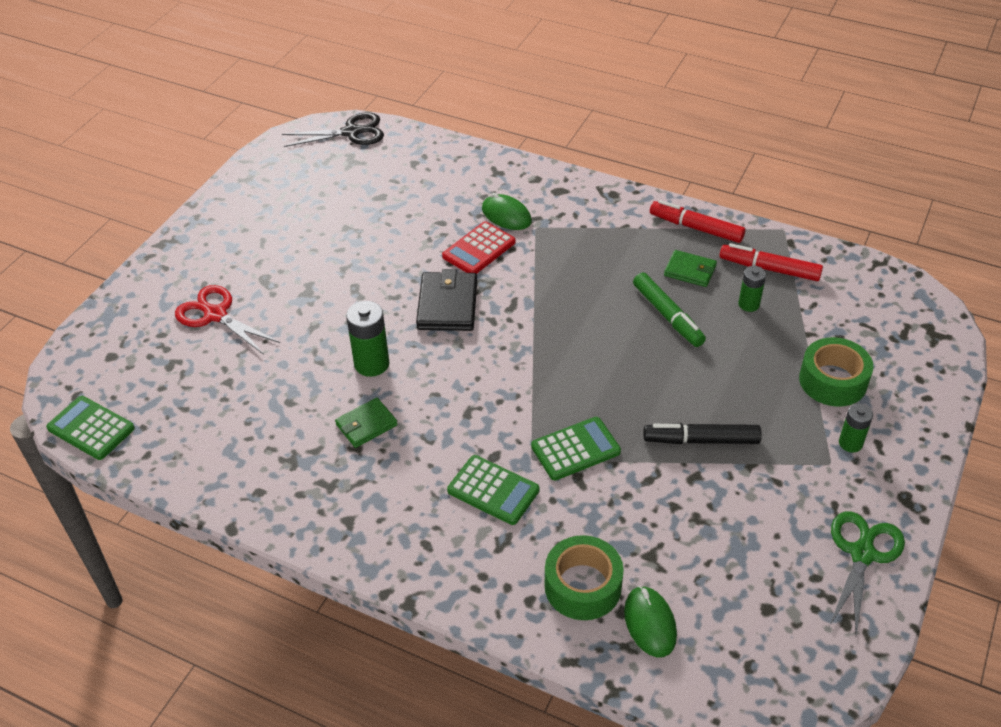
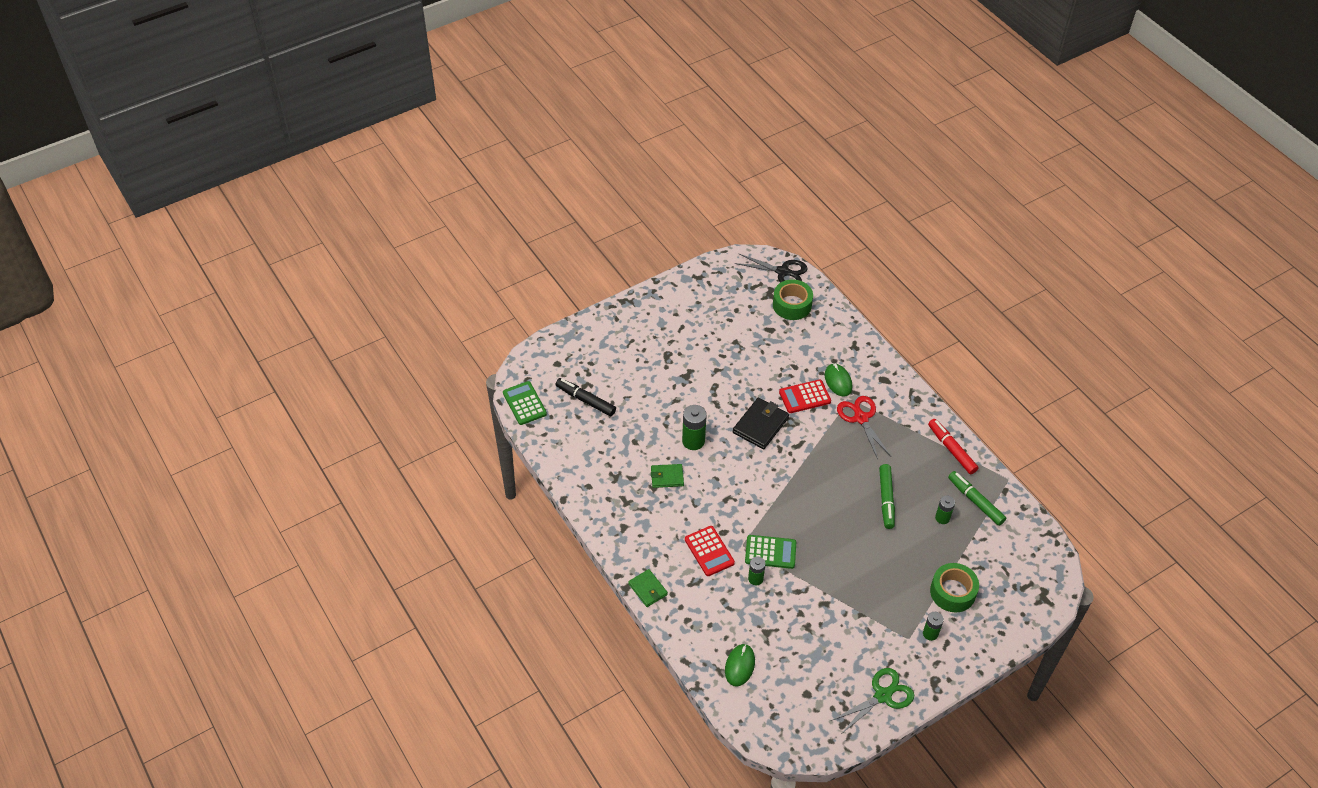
camera: 30 degrees right, 5 degrees up
red scissors [175,285,280,355] -> red scissors moved to [837,396,891,459]
green calculator [447,455,540,525] -> red calculator [685,526,735,576]
green tape [545,535,624,620] -> green tape moved to [773,279,813,320]
black marker [643,423,762,444] -> black marker moved to [556,378,616,416]
green wallet [664,250,717,287] -> green wallet moved to [628,569,668,607]
red marker [720,243,823,281] -> green marker [948,471,1006,526]
none -> green battery [748,557,765,585]

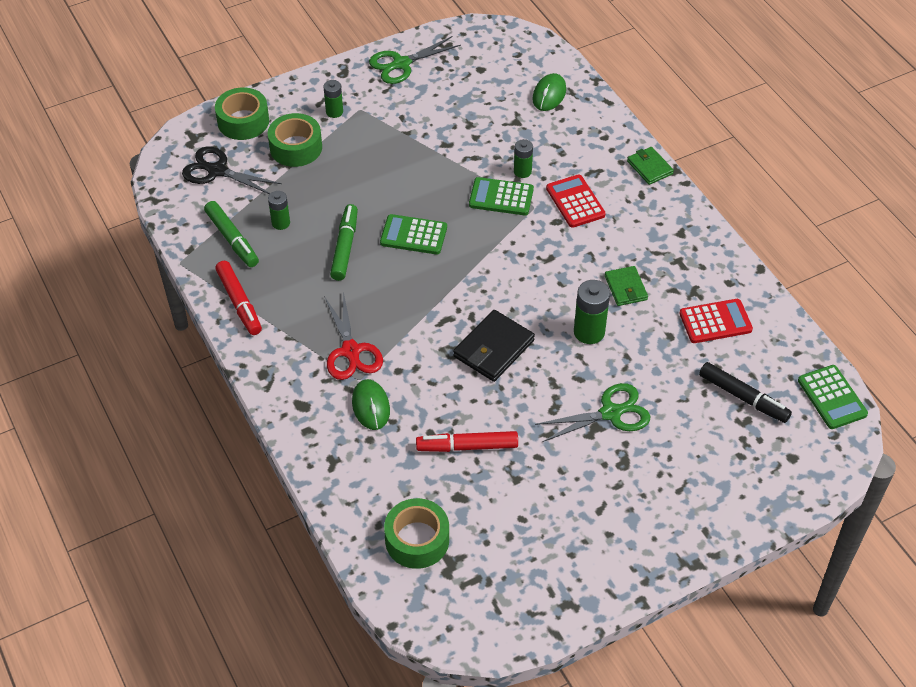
camera: 175 degrees left, 0 degrees up
green wallet [651,464,684,488] -> green wallet turned 75 degrees clockwise [605,266,648,306]
black scissors [734,253,807,283] -> black scissors moved to [182,146,282,194]
red calculator [779,379,831,413] -> red calculator moved to [679,299,753,343]
none -> green tape [215,87,269,140]
none -> green calculator [380,214,447,254]
none -> red marker [416,431,518,452]
none -> green scissors [535,383,650,442]

